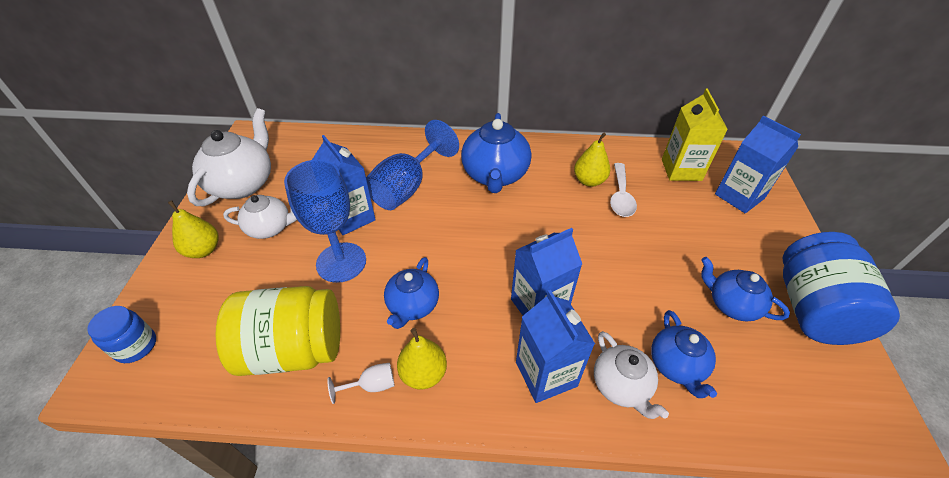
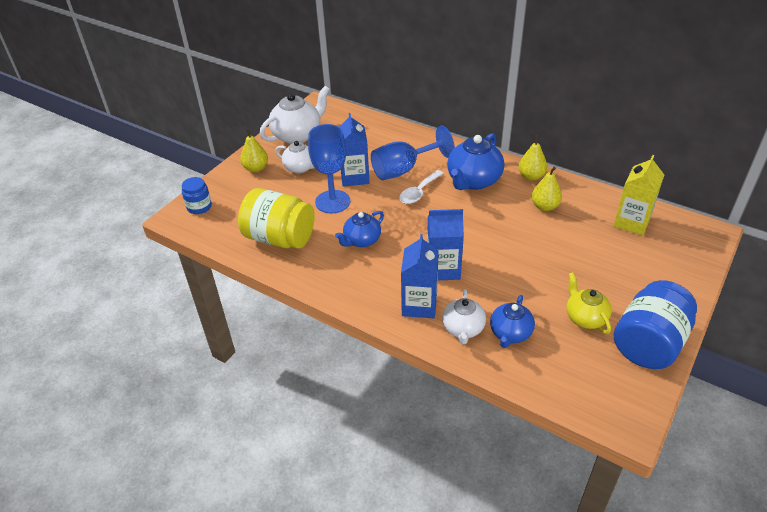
camera: 30 degrees right, 5 degrees down
white goblet [327,363,395,404] -> none
yellow pear [397,328,447,390] -> yellow pear moved to [518,135,547,181]
white spoon [610,163,637,217] -> white spoon moved to [400,170,444,204]
blue teapot [701,257,790,321] -> yellow teapot [567,272,612,334]
blue carton [715,115,801,213] -> none

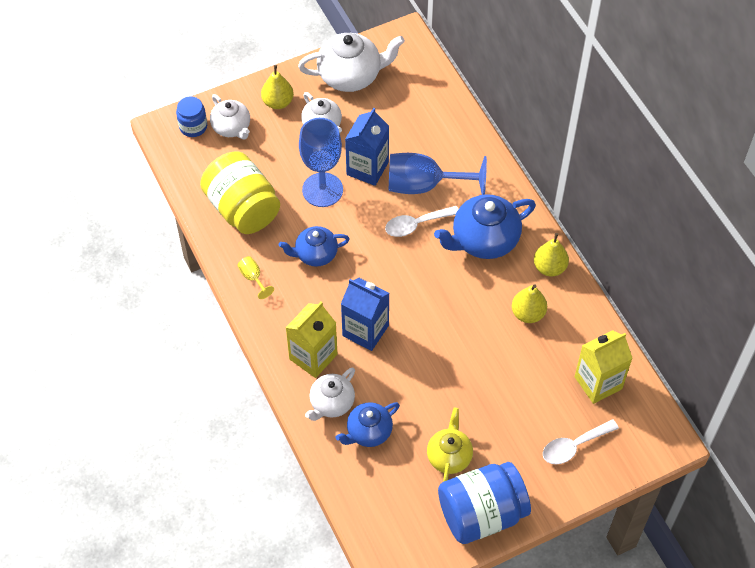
camera: 30 degrees right, 15 degrees up
blue carton [401,234,439,318] -> yellow carton [286,302,337,378]
none -> white teapot [210,94,250,139]
none -> yellow goblet [238,256,274,299]
none -> white spoon [543,419,619,464]

